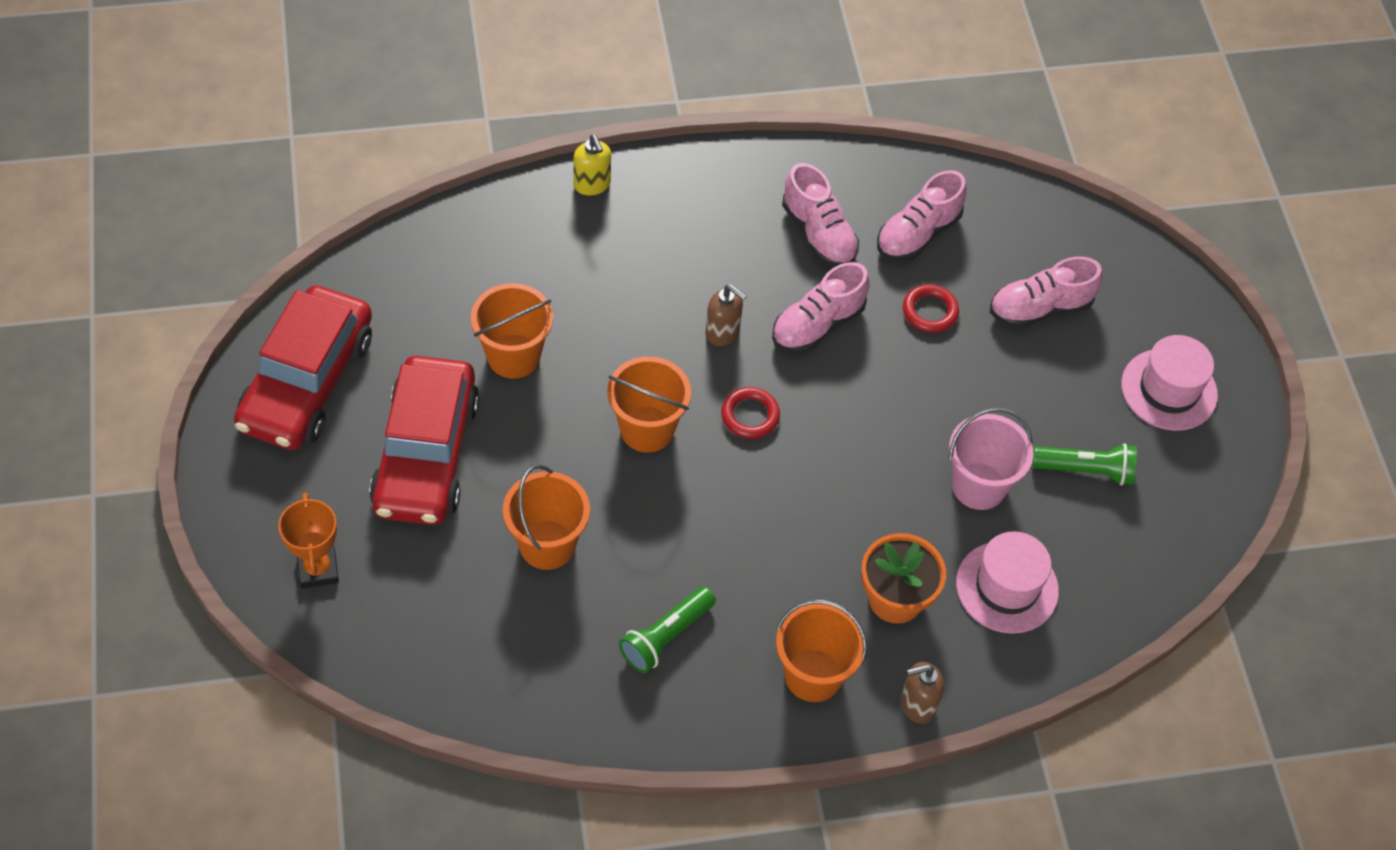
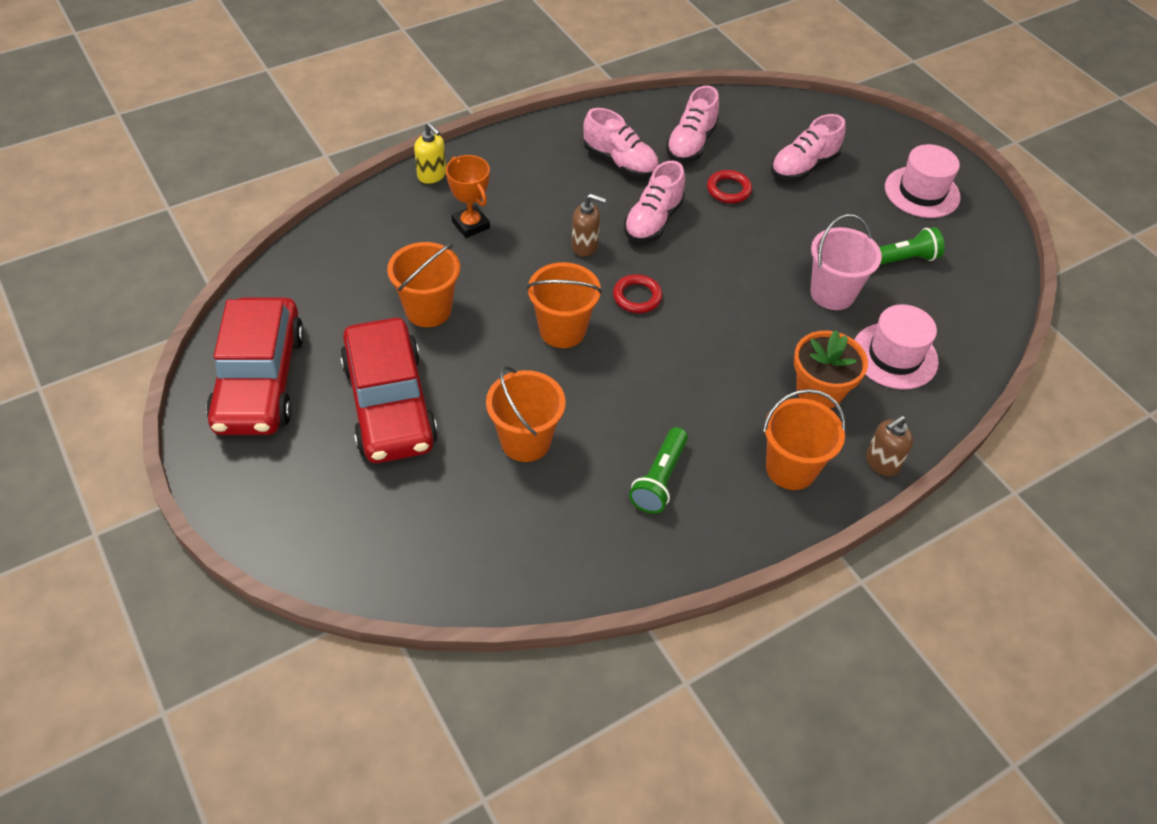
camera: 20 degrees left, 5 degrees down
orange trophy [278,493,339,589] -> orange trophy moved to [446,155,490,238]

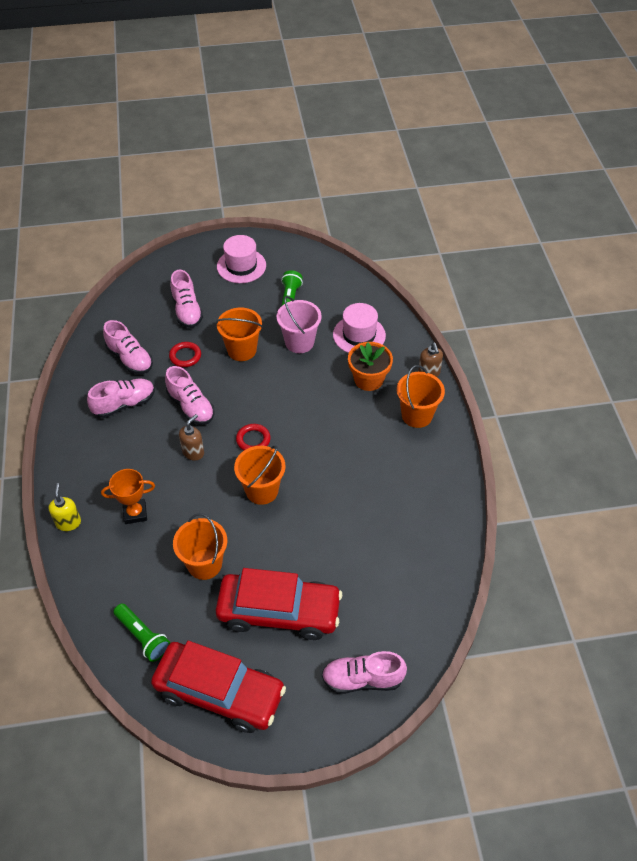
camera: 65 degrees left, 0 degrees up
yellow soap dispenser [414,123,446,184] -> yellow soap dispenser turned 75 degrees counterclockwise [48,483,81,531]
orange bucket [486,366,566,462] -> orange bucket moved to [216,308,263,361]
green flashlight [629,427,688,514] -> green flashlight moved to [114,604,170,662]
none -> pink shoe [322,651,407,694]

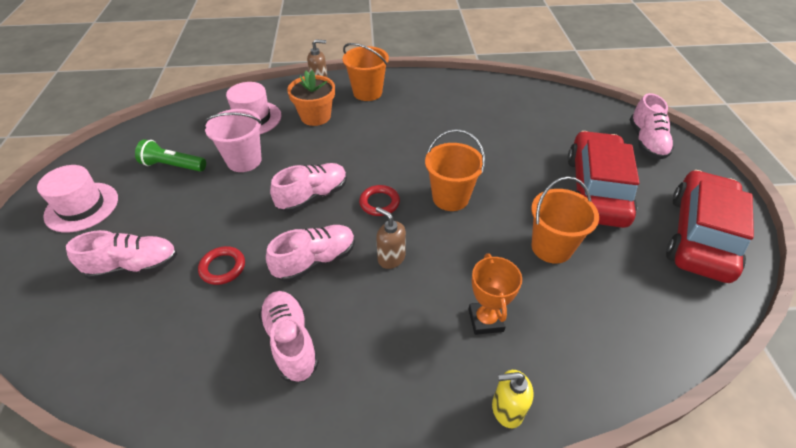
camera: 85 degrees left, 5 degrees down
pink shoe [103,320,153,374] -> pink shoe moved to [270,163,347,212]
green flashlight [114,604,170,662] -> none
orange bucket [216,308,263,361] -> none

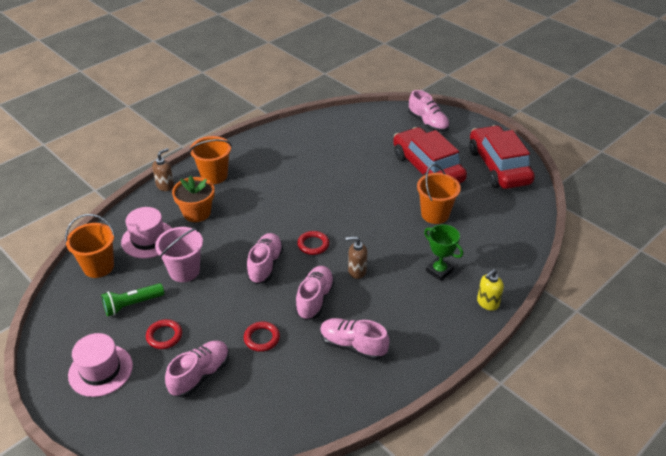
camera: 40 degrees left, 5 degrees down
orange bucket [425,129,485,211] -> orange bucket moved to [65,214,115,278]
orange trophy [468,253,522,335] -> green trophy [424,224,463,281]
none -> red ring [146,319,182,349]

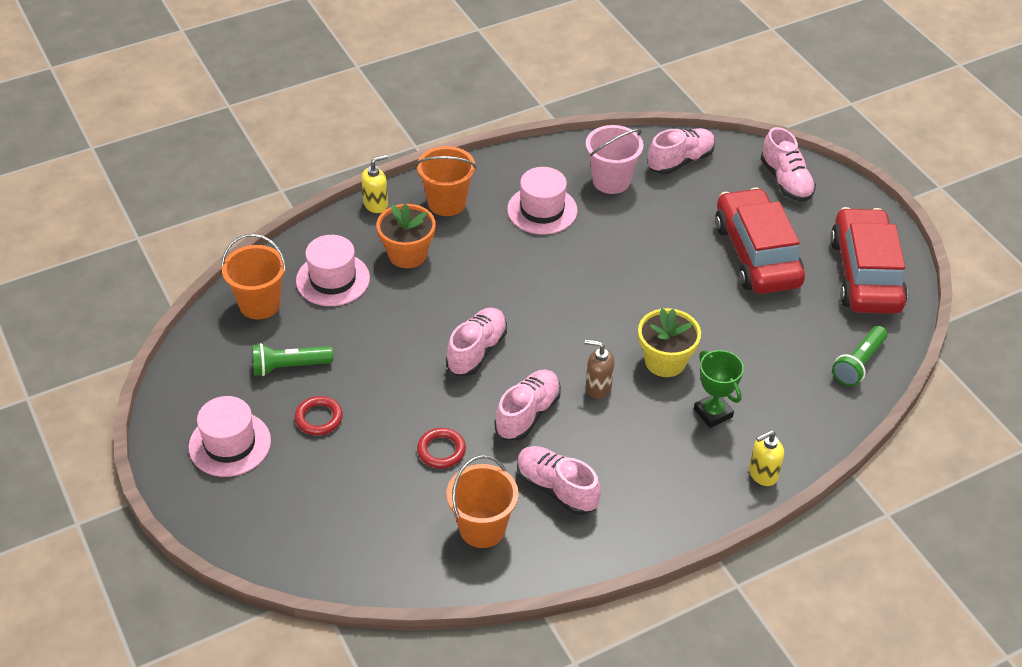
camera: 15 degrees right, 5 degrees up
brown soap dispenser [152,148,174,191] -> yellow soap dispenser [361,155,388,213]
pink bucket [155,227,203,282] -> pink bucket moved to [586,125,643,194]
pink shoe [165,341,229,398] -> pink shoe moved to [647,128,715,174]
red ring [297,231,329,255] -> none
orange bucket [417,164,461,224] -> orange bucket moved to [447,455,518,548]
none -> pink hat [507,167,577,235]
none -> yellow flower pot [638,308,701,377]
none -> green flashlight [832,326,888,386]

